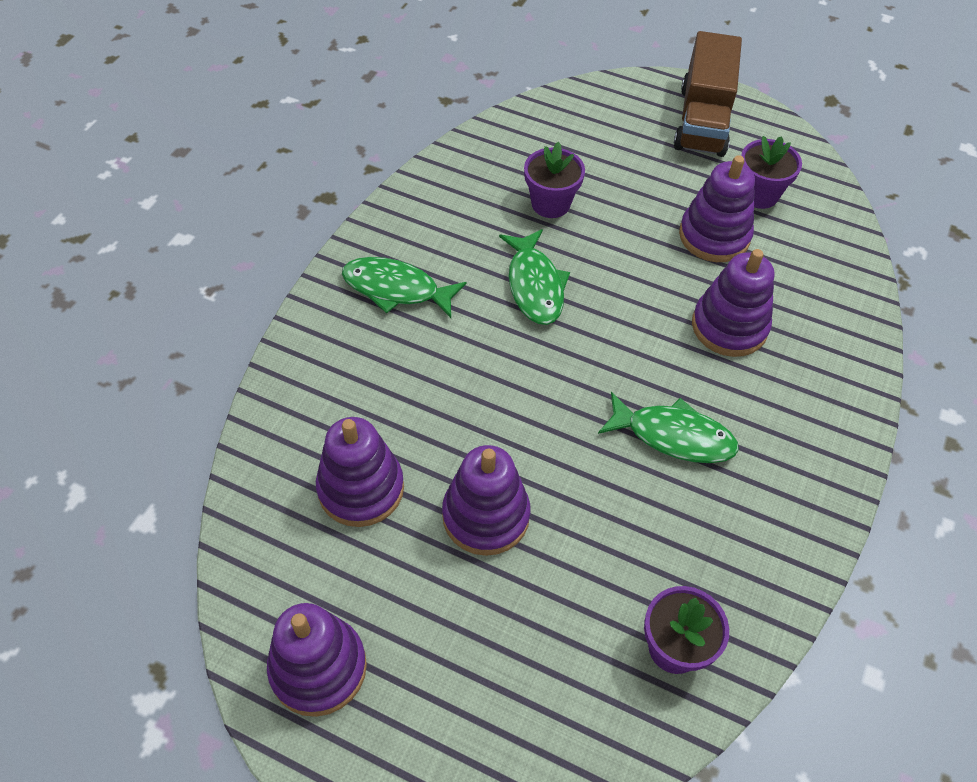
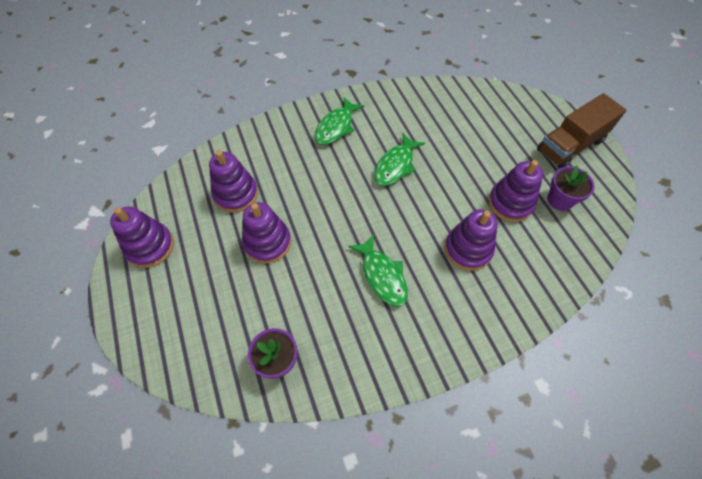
camera: 45 degrees right, 5 degrees up
green fish [342,257,466,318] -> green fish turned 120 degrees counterclockwise [314,97,364,145]
purple flower pot [524,142,585,218] -> none

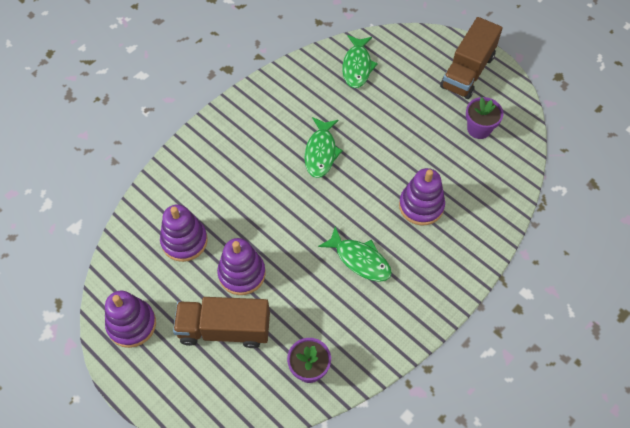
camera: 25 degrees left, 0 degrees up
green fish [314,97,364,145] -> green fish moved to [342,35,378,88]
purple stacking toy [488,160,543,222] -> none
none -> brown truck [173,297,270,348]

